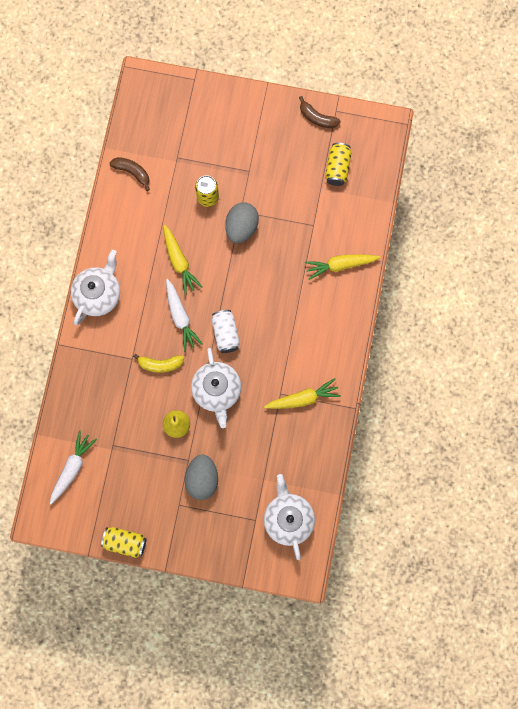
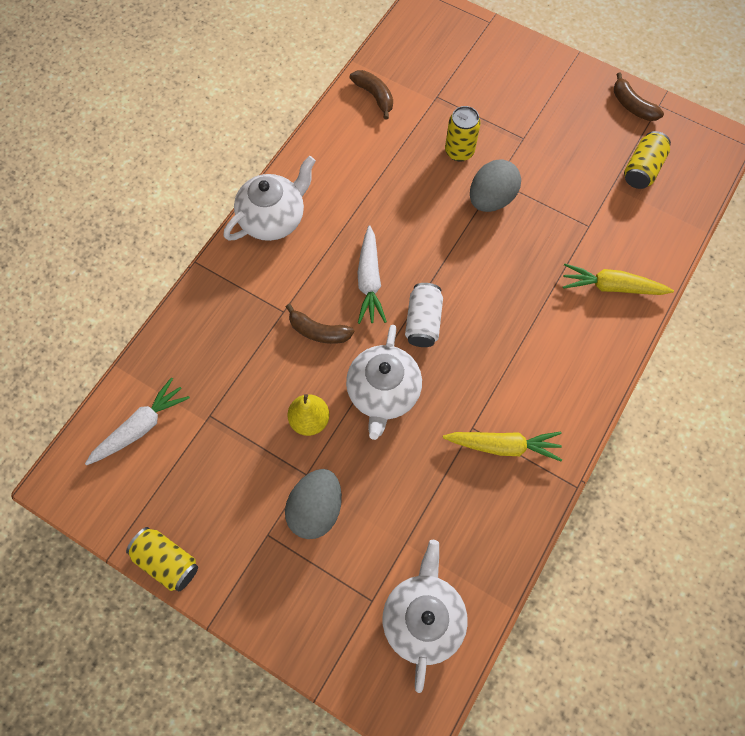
camera: 20 degrees right, 10 degrees down
yellow banana [133,354,184,373] -> brown banana [286,304,354,344]
yellow carrot [163,225,202,295] -> none

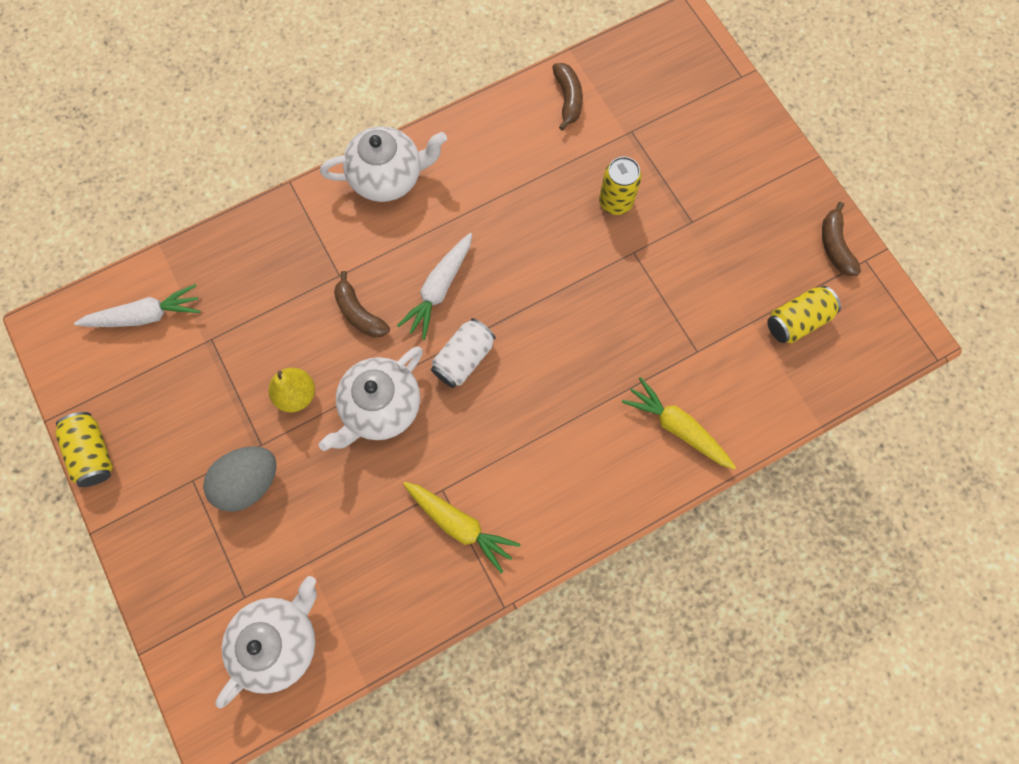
camera: 30 degrees right, 5 degrees up
grey egg [470,159,521,212] -> none

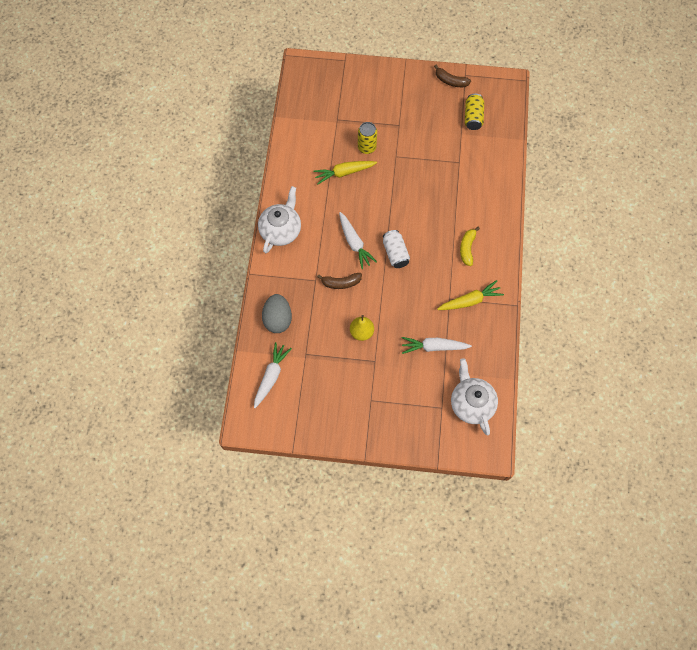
camera: 55 degrees left, 5 degrees down
yellow can [55,412,113,487] -> none
grey egg [203,446,277,512] -> grey egg moved to [262,294,292,333]
white teapot [319,346,423,451] -> none
brown banana [552,63,583,131] -> none
yellow carrot [622,377,736,470] -> yellow carrot moved to [313,161,377,184]
none -> white carrot [402,337,472,354]
none -> yellow banana [460,227,480,266]

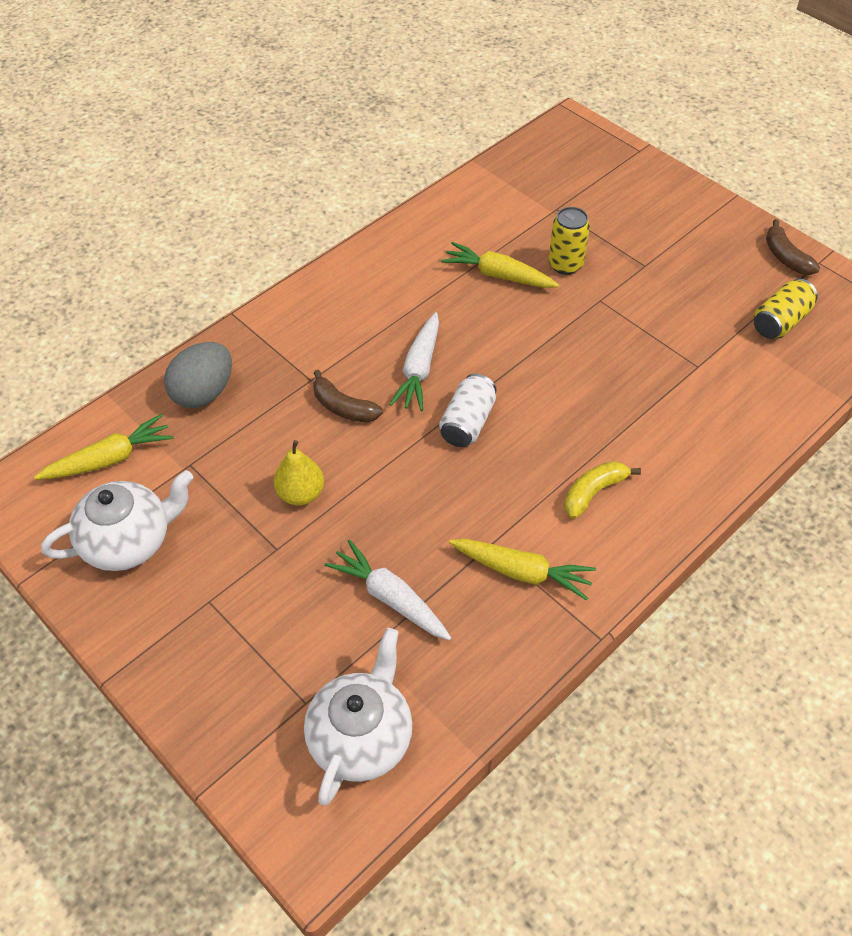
camera: 40 degrees right, 15 degrees down
white carrot [254,342,292,408] -> yellow carrot [34,414,174,480]
white teapot [258,186,301,253] -> white teapot moved to [41,470,193,571]

